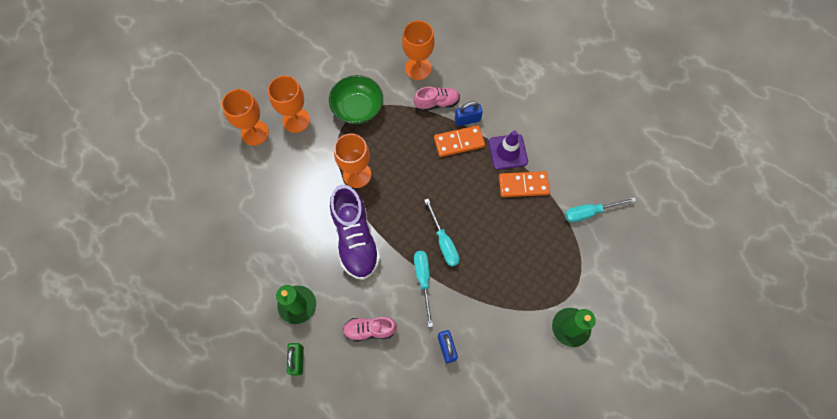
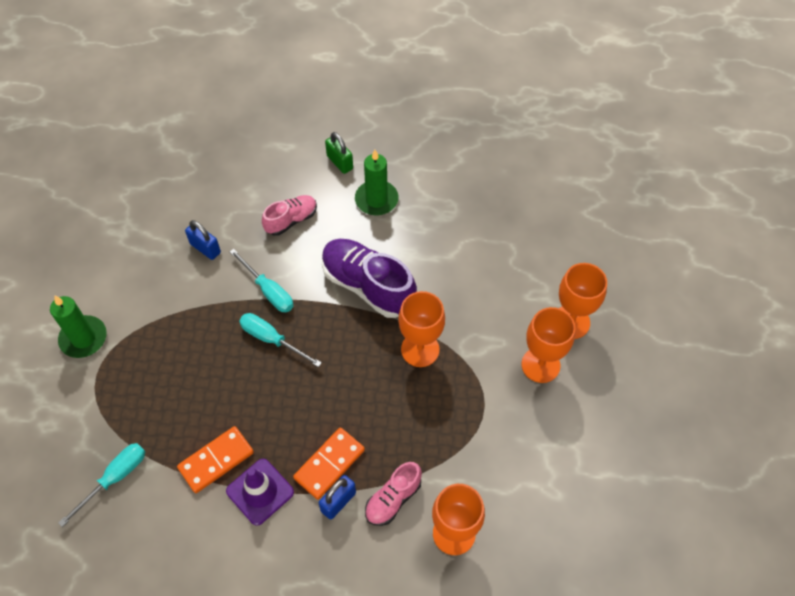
camera: 145 degrees right, 10 degrees down
green bowl [329,75,383,124] -> none

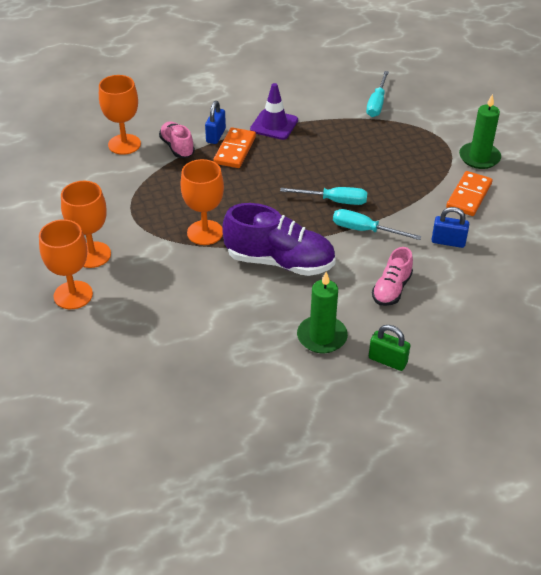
camera: 155 degrees right, 15 degrees down
orange domino [177,426,254,493] -> orange domino moved to [446,171,492,216]
pink shoe [365,462,422,526] -> pink shoe turned 45 degrees counterclockwise [159,122,195,158]

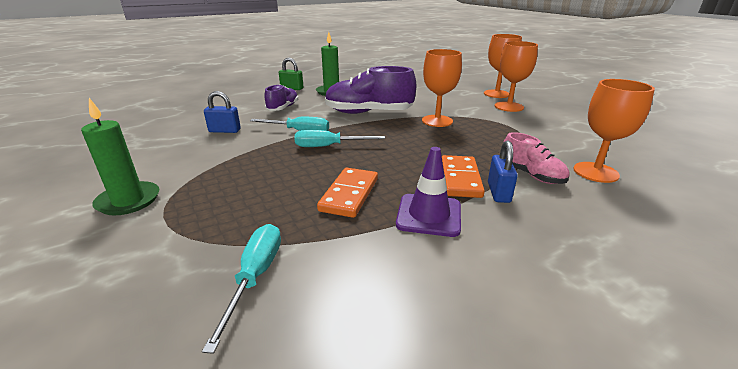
camera: 170 degrees right, 15 degrees down
pink shoe [372,247,413,306] -> purple shoe [264,84,298,111]
orange domino [446,171,492,216] -> orange domino moved to [317,168,378,218]

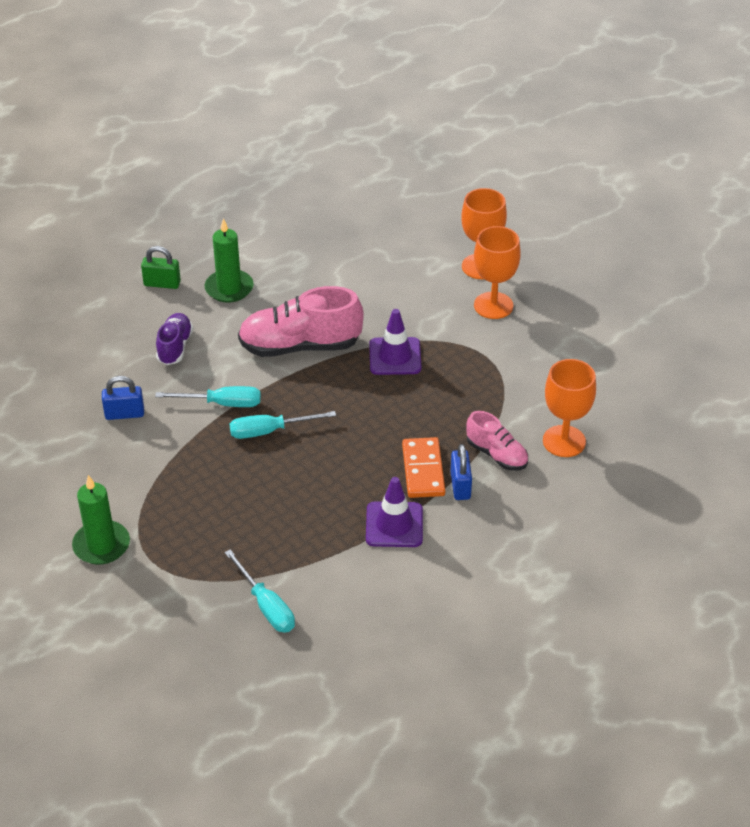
camera: 10 degrees left, 15 degrees up
turquoise screwdriver [202,224,281,354] -> turquoise screwdriver turned 150 degrees clockwise [225,549,295,632]
orange domino [317,168,378,218] -> none
purple shoe [325,66,416,114] -> pink shoe [238,286,364,357]
orange goblet [422,49,462,127] -> purple traffic cone [369,309,421,375]

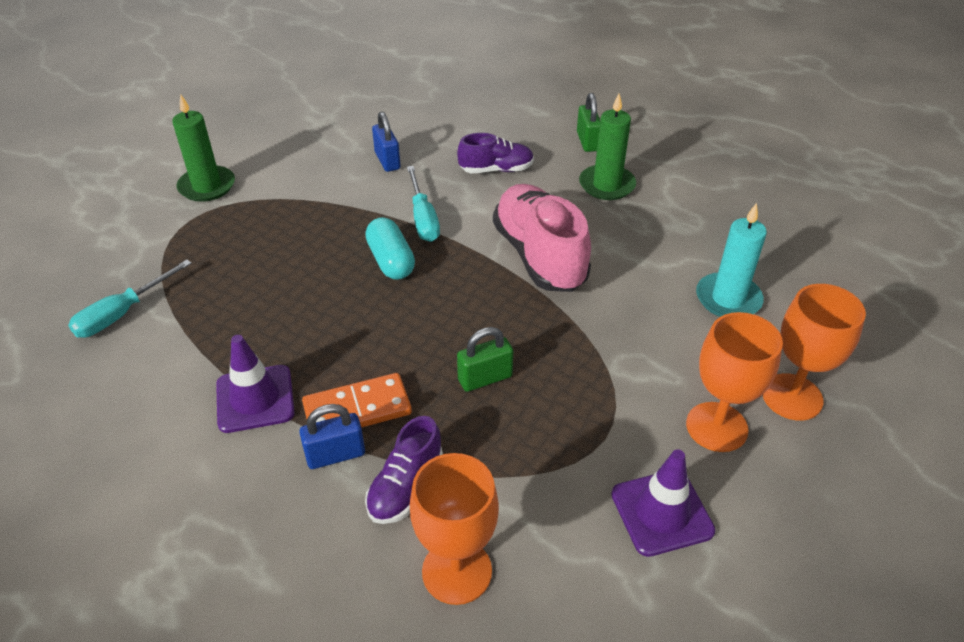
camera: 75 degrees right, 0 degrees up
turquoise screwdriver [230,411,336,439] -> turquoise capsule [365,217,415,280]
purple traffic cone [369,309,421,375] -> purple traffic cone moved to [611,449,715,557]
pink shoe [466,411,528,471] -> purple shoe [365,416,443,524]
none -> green padlock [457,327,513,392]
none -> turquoise candle [696,203,767,317]

